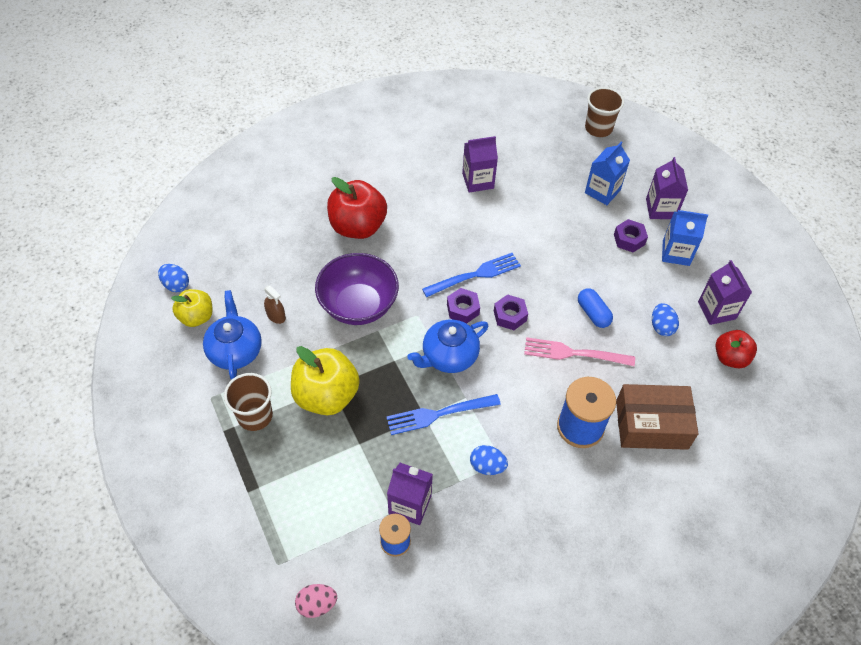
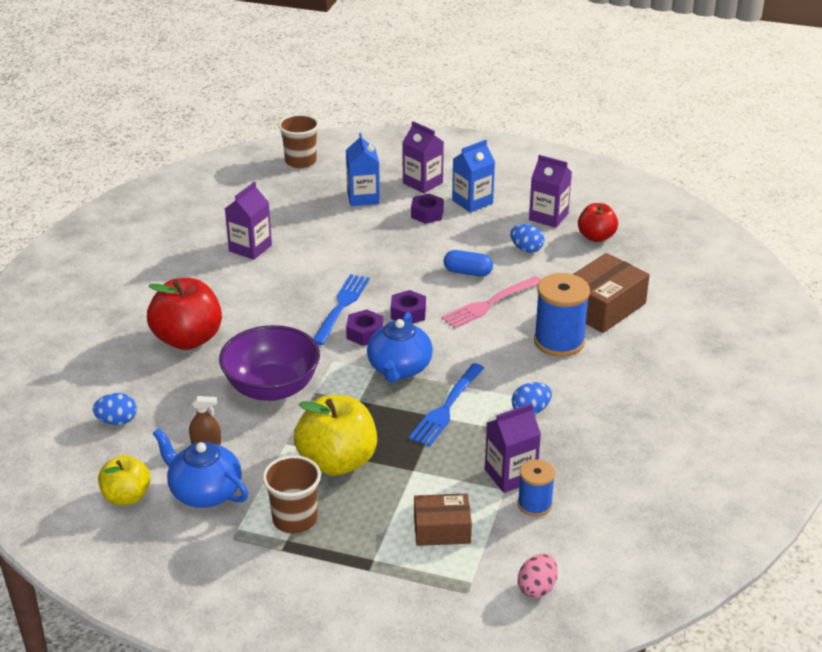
camera: 45 degrees left, 20 degrees down
blue egg [158,264,189,292] -> blue egg moved to [93,393,137,425]
none -> brown box [414,494,472,546]

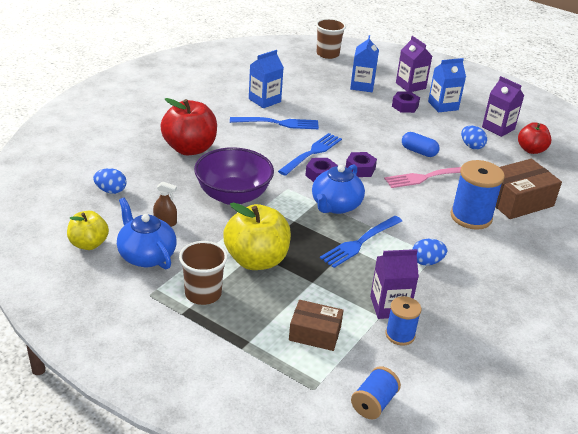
camera: 15 degrees right, 0 degrees up
purple carton [225,182,272,260] -> blue carton [249,50,284,108]
pink egg [518,554,558,598] -> blue spool [351,366,401,420]
none -> blue fork [230,117,319,129]

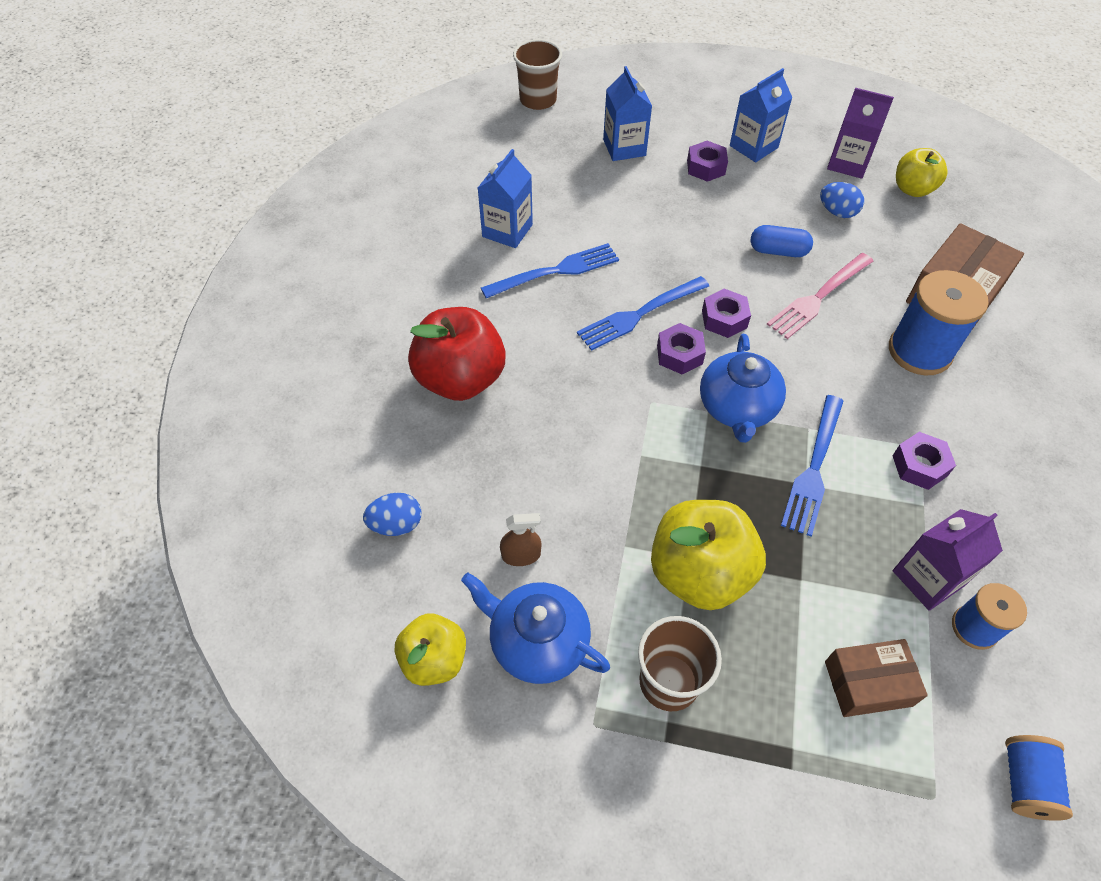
camera: 20 degrees left, 20 degrees up
purple bowl [194,147,274,205] -> none
blue fork [278,133,342,176] -> blue fork turned 135 degrees counterclockwise [577,276,709,351]
purple carton [396,36,432,92] -> none
blue egg [412,239,447,265] -> purple nut [892,432,956,490]
red apple [518,122,551,154] -> yellow apple [896,148,948,197]

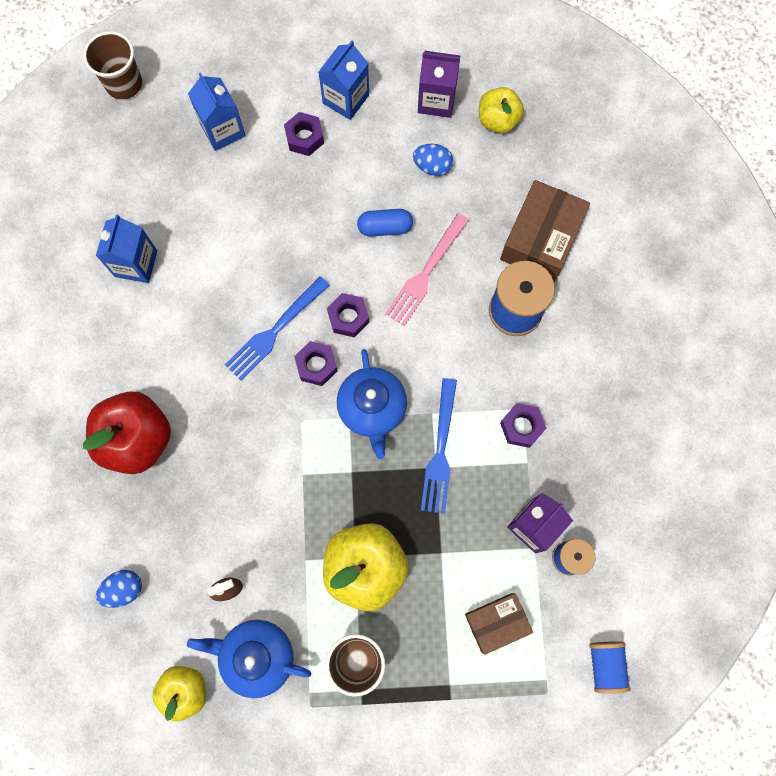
camera: 15 degrees left, 20 degrees up
blue fork [481,243,619,298] -> none

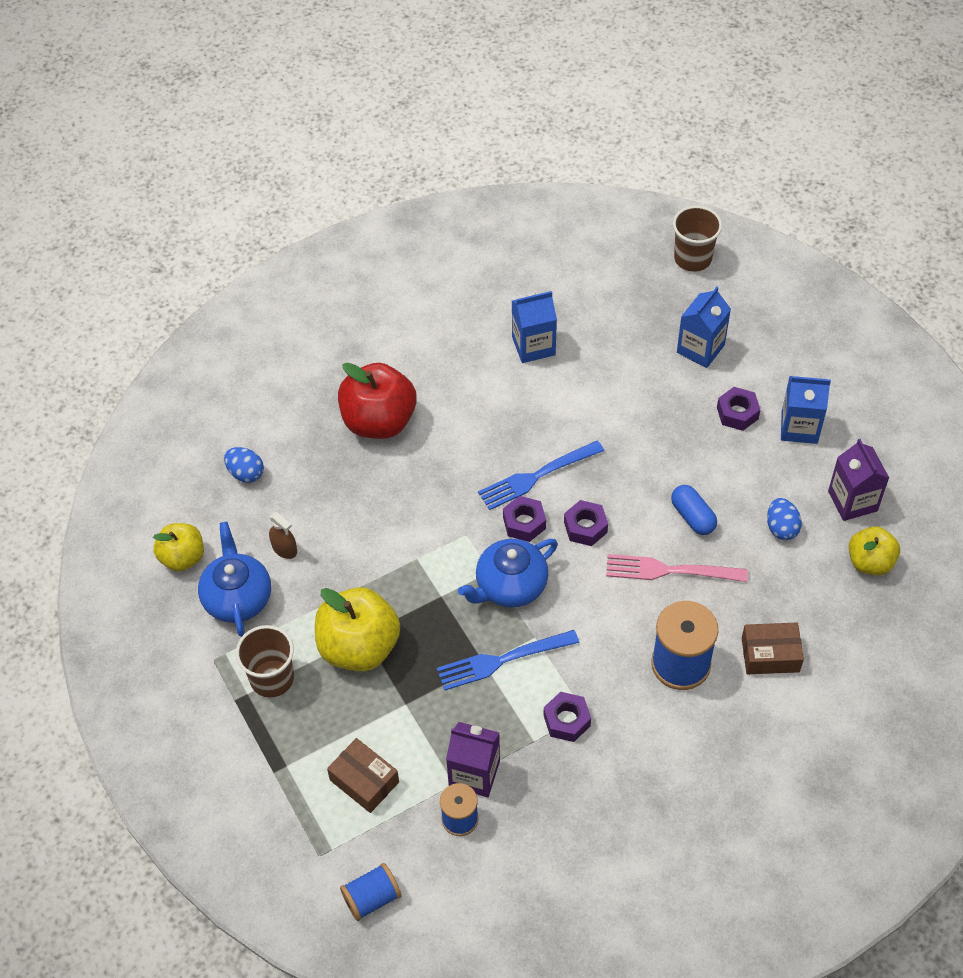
camera: 65 degrees right, 20 degrees down
blue fork [225,276,330,381] -> blue fork turned 45 degrees counterclockwise [478,440,604,510]
brown box [500,180,590,282] -> brown box [742,622,804,674], size x0.63

